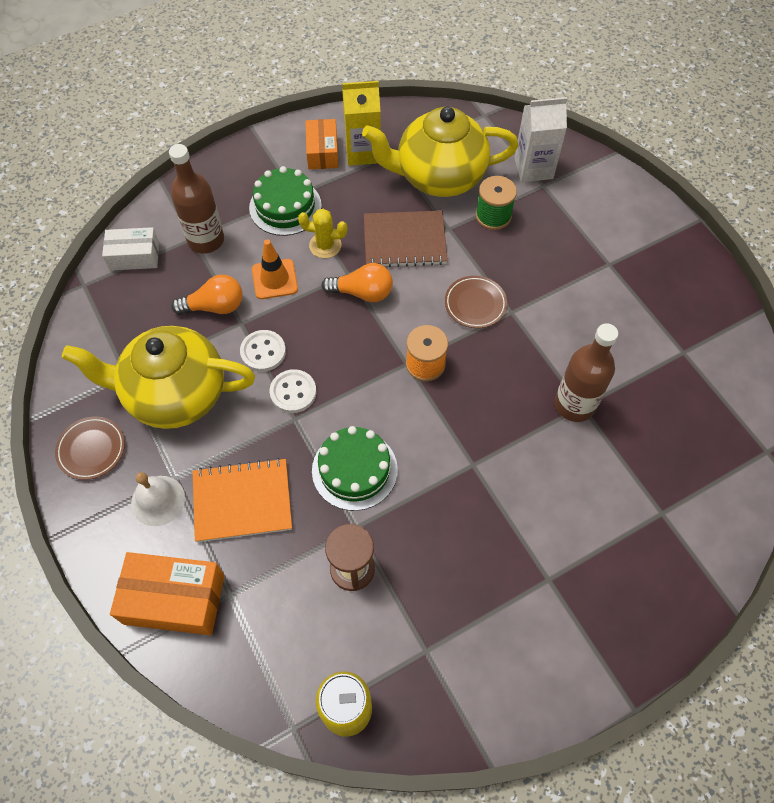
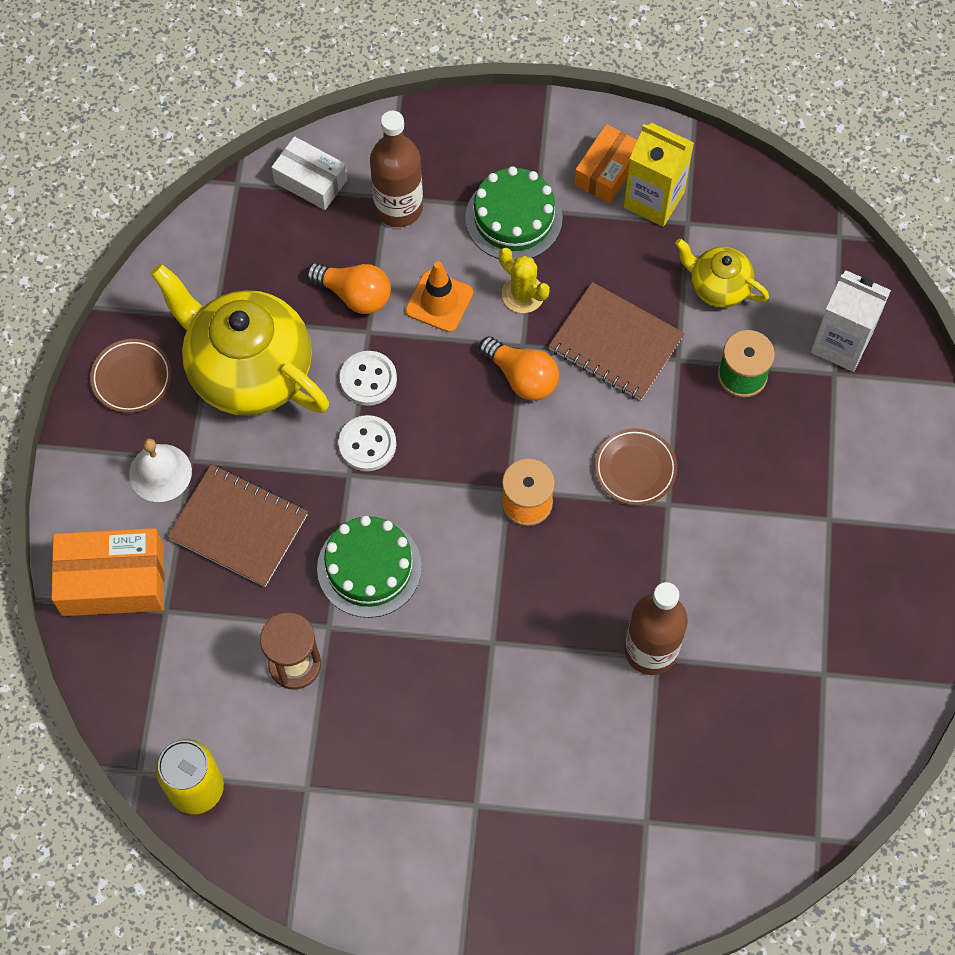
camera: 35 degrees right, 5 degrees up
orange box [110,552,225,635] -> orange box turned 45 degrees counterclockwise [51,528,164,616]
orange notebook [193,458,292,542] -> brown notebook [167,464,308,587]
yellow teapot [362,107,519,197] -> yellow teapot [675,239,769,308], size x0.50

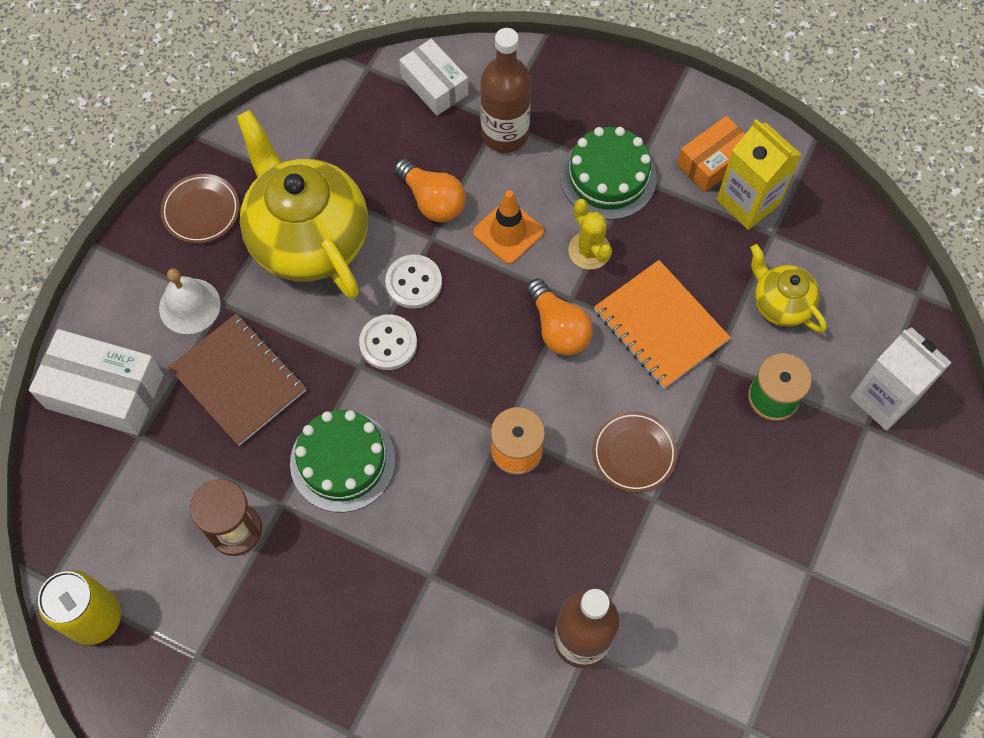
camera: 20 degrees right, 0 degrees up
orange box [51,528,164,616] -> white box [29,329,164,435]
brown notebook [548,282,685,400] -> orange notebook [594,260,731,389]

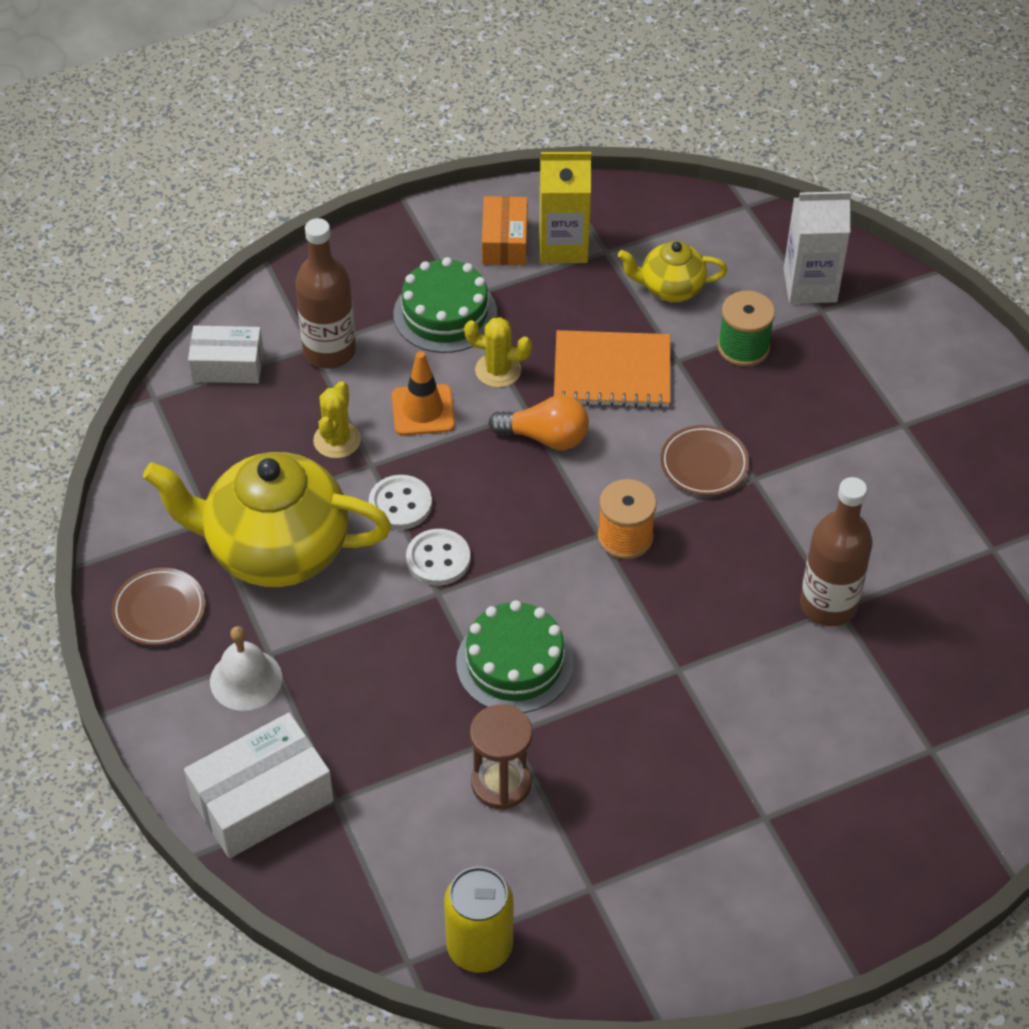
camera: 50 degrees left, 15 degrees down
brown notebook [168,313,306,446] -> none
orange light bulb [394,159,466,222] -> yellow cactus [313,381,361,458]

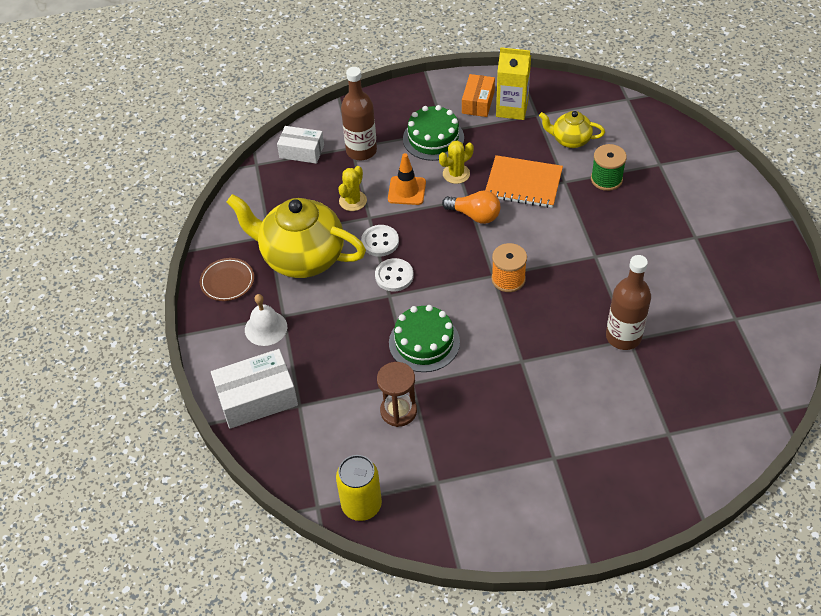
camera: 15 degrees right, 0 degrees up
yellow cactus [464,317,532,388] -> yellow cactus turned 60 degrees counterclockwise [439,141,473,184]
brown plate [660,425,749,495] -> none
white carton [784,191,851,304] -> none

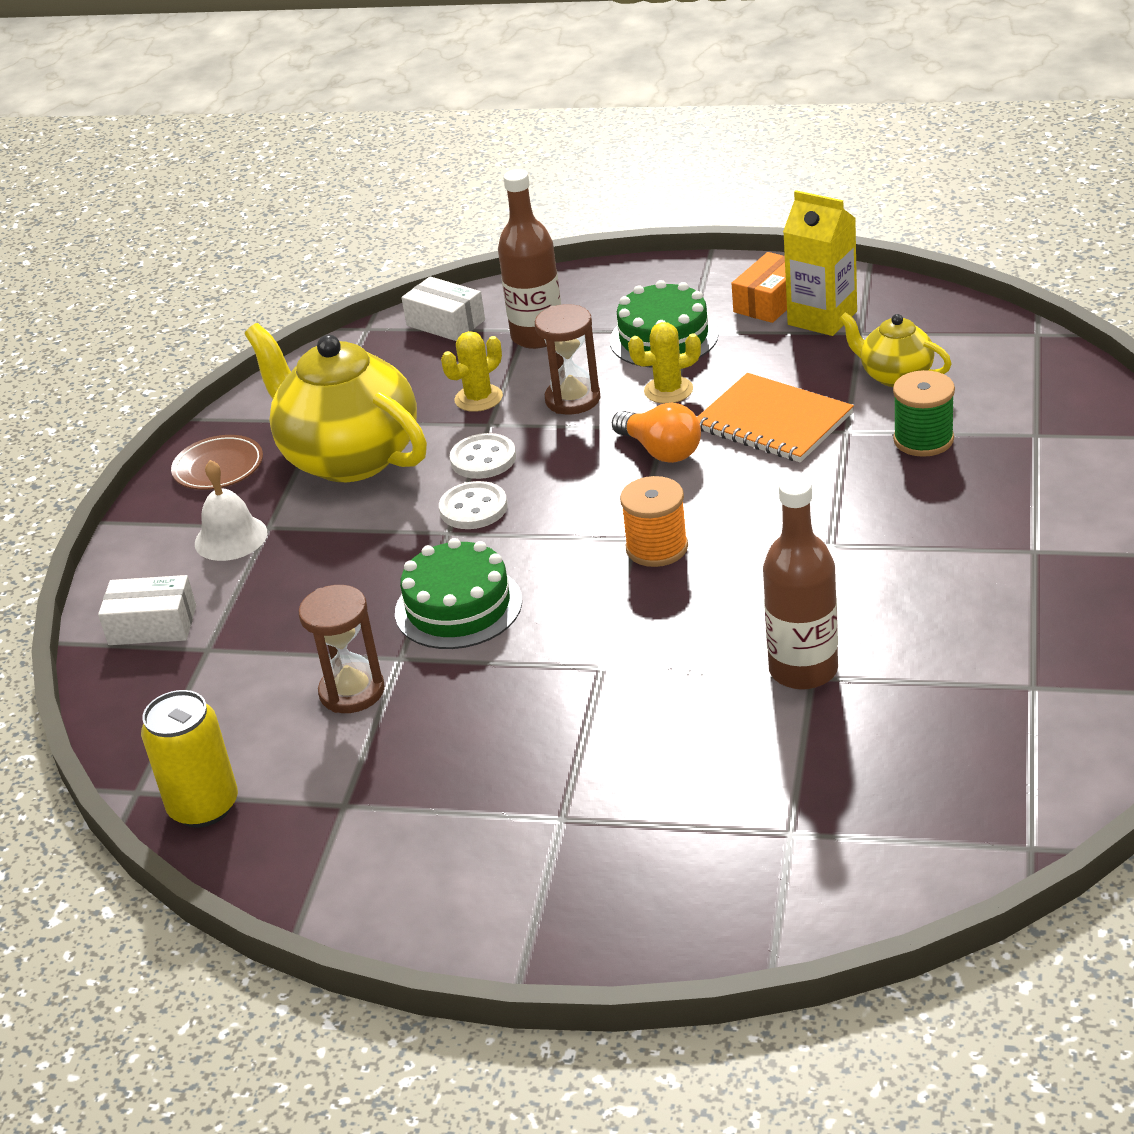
camera: 25 degrees right, 15 degrees down
white box [211,349,298,429] -> white box [98,575,196,645], size x0.65
orange traffic cone [388,153,426,205] -> brown hourglass [535,304,600,415]

